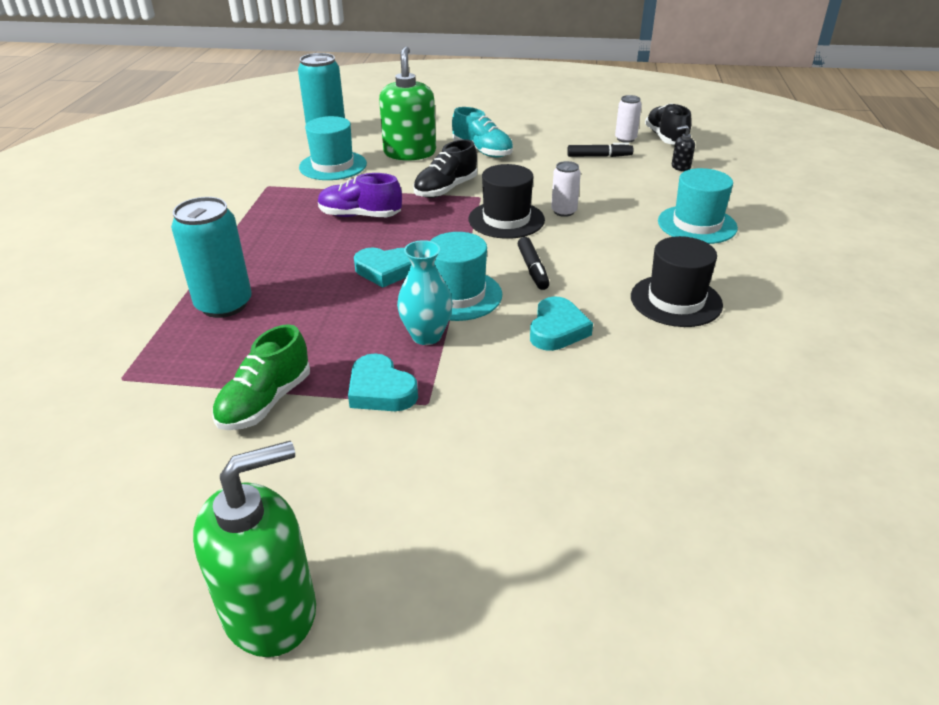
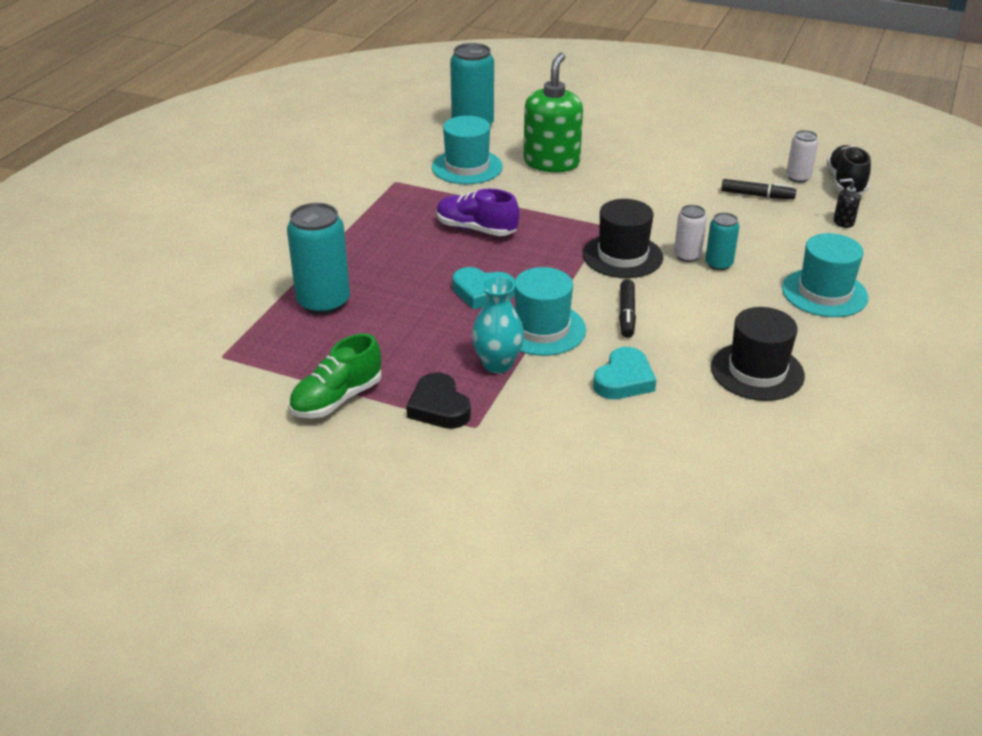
camera: 15 degrees right, 0 degrees up
green soap dispenser [193,441,316,657] -> none
turquoise heart [348,353,418,411] -> black heart [406,372,471,429]
black shoe [414,140,477,198] -> none
turquoise shoe [452,107,513,158] -> none
none -> turquoise can [705,213,739,271]

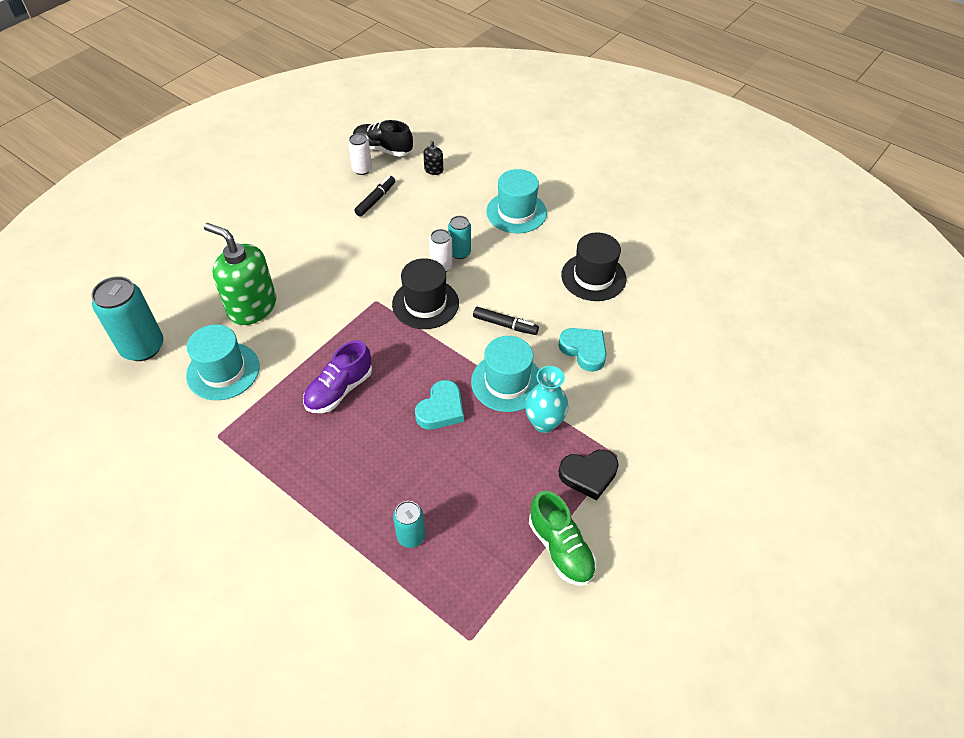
camera: 75 degrees left, 15 degrees up
turquoise can [287,203,350,315] -> turquoise can [393,501,425,548], size x0.55

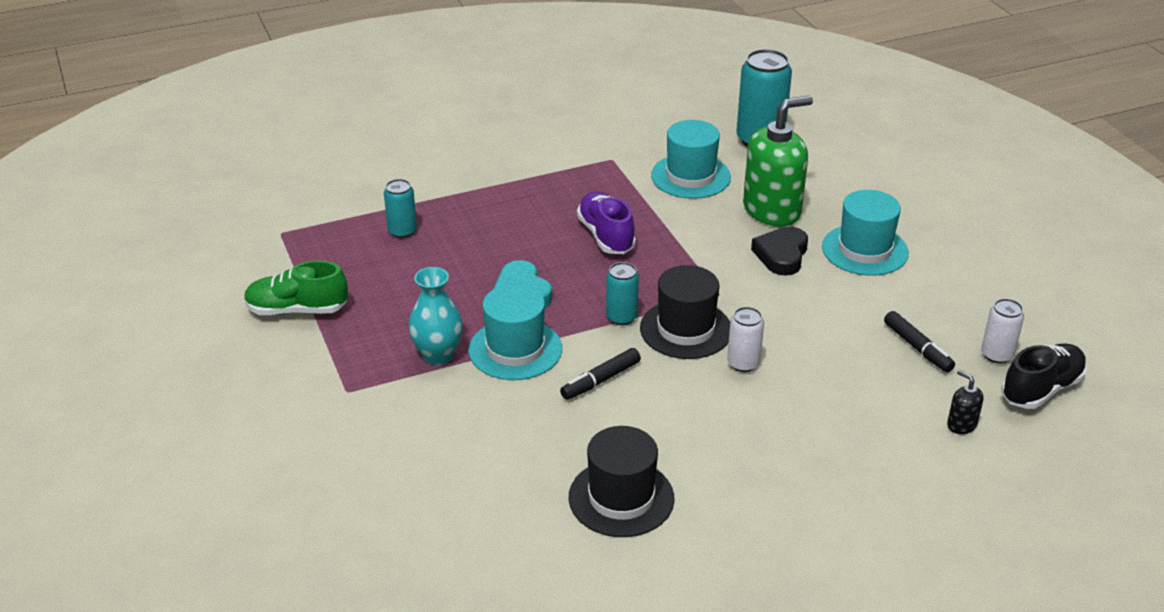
camera: 120 degrees right, 15 degrees down
turquoise can [448,216,471,259] -> turquoise can moved to [606,262,639,325]
turquoise hat [486,169,547,233] -> turquoise hat moved to [822,190,909,276]
turquoise heart [559,328,607,372] -> none
black heart [559,450,619,500] -> black heart moved to [751,227,808,276]

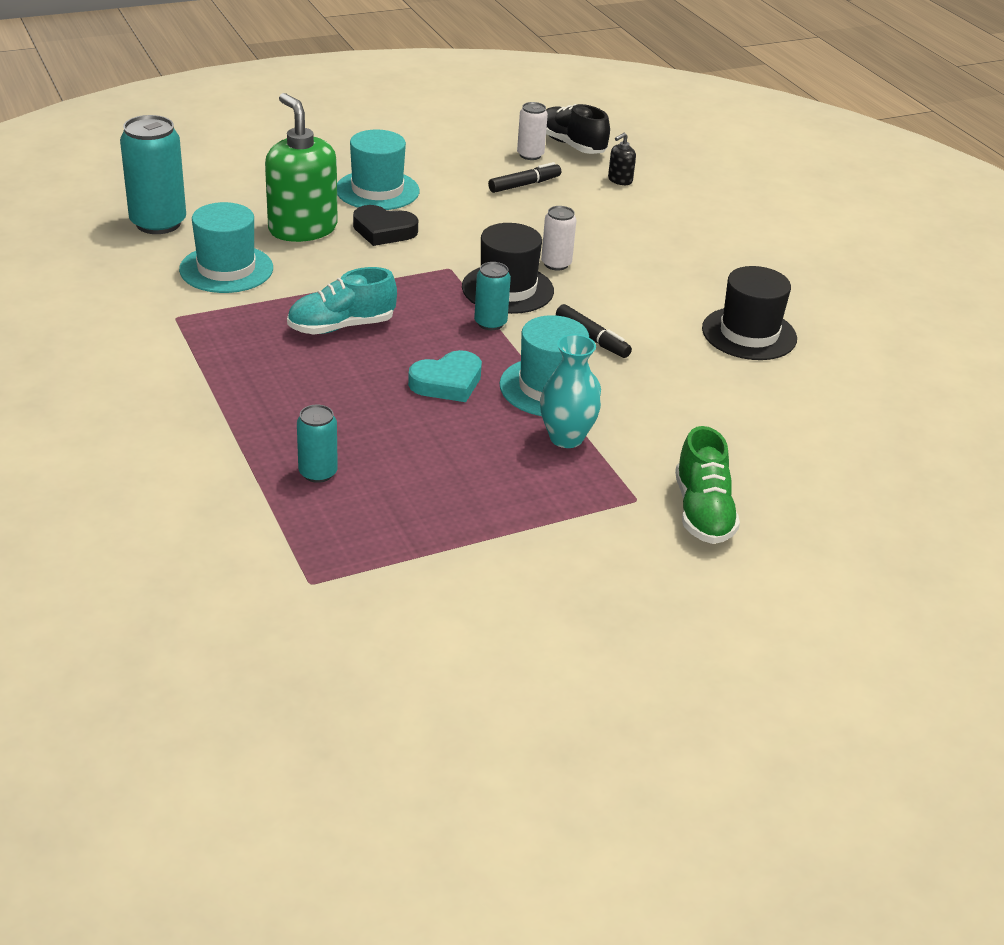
camera: 95 degrees left, 0 degrees up
green shoe [244,261,348,315] -> green shoe moved to [675,426,740,544]
purple shoe [577,191,636,254] -> turquoise shoe [287,267,397,335]

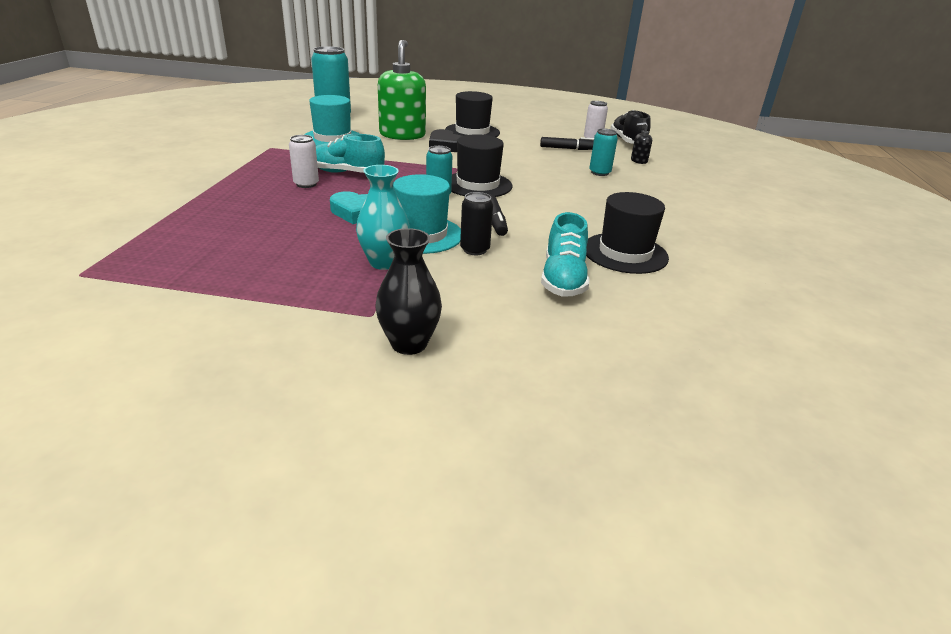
camera: 35 degrees right, 5 degrees down
turquoise can [297,405,338,483] -> turquoise can moved to [589,129,618,176]
turquoise hat [337,130,419,210] -> black hat [445,91,500,137]
white can [541,206,576,271] -> white can moved to [289,135,319,188]
green shoe [675,426,740,544] -> black vase [375,228,442,355]
none -> black can [460,192,493,255]
none -> turquoise shoe [541,212,589,297]

